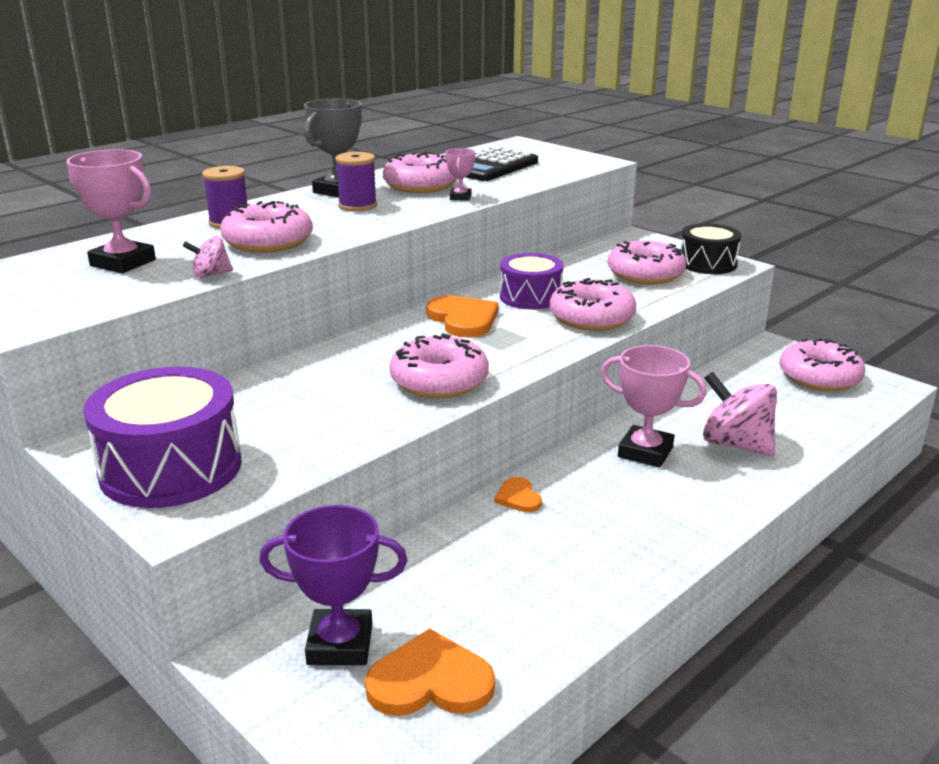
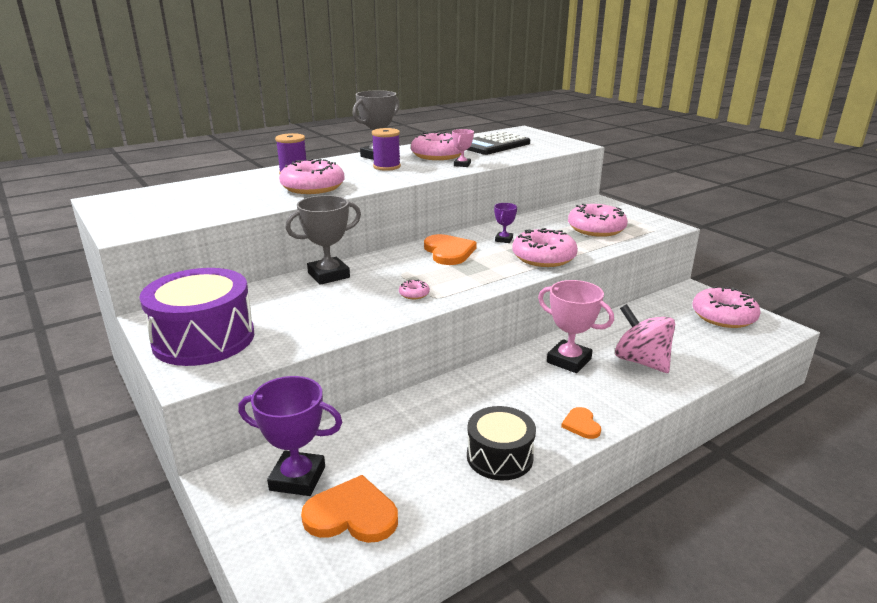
camera: 10 degrees right, 0 degrees up
pink trophy [66,149,156,273] -> none
pink spinning top [183,236,233,278] -> none
pink donut [389,333,489,398] -> pink donut [399,279,430,299], size x0.43
orange heart [494,477,542,512] -> orange heart moved to [561,407,601,439]
purple drum [500,253,563,310] -> purple trophy [494,203,517,243]
black drum [681,224,741,274] -> black drum moved to [467,406,536,480]
none -> grey trophy [285,195,361,285]

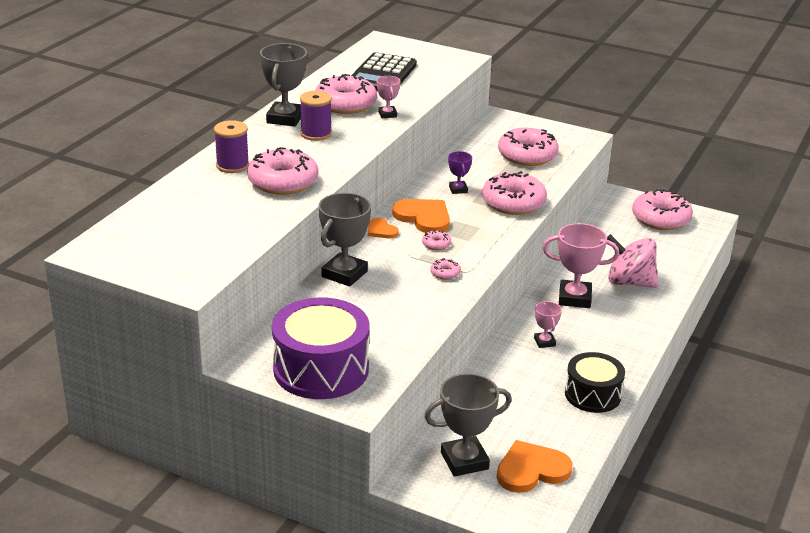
camera: 30 degrees left, 5 degrees up
purple trophy [238,376,342,496] -> grey trophy [425,373,512,477]
orange heart [561,407,601,439] -> orange heart moved to [368,218,399,238]
none -> pink donut [422,230,451,250]
none -> pink trophy [534,301,562,348]

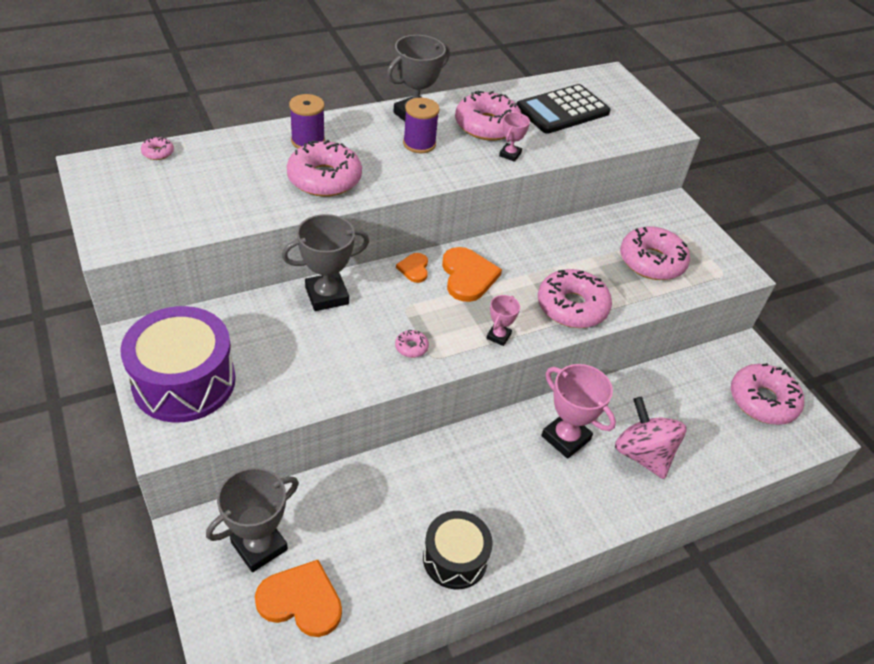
camera: 35 degrees right, 15 degrees up
pink donut [422,230,451,250] -> pink donut moved to [141,137,174,160]
grey trophy [425,373,512,477] -> grey trophy turned 60 degrees counterclockwise [206,467,299,572]
purple trophy [448,151,472,194] -> none
pink trophy [534,301,562,348] -> pink trophy moved to [486,295,520,346]

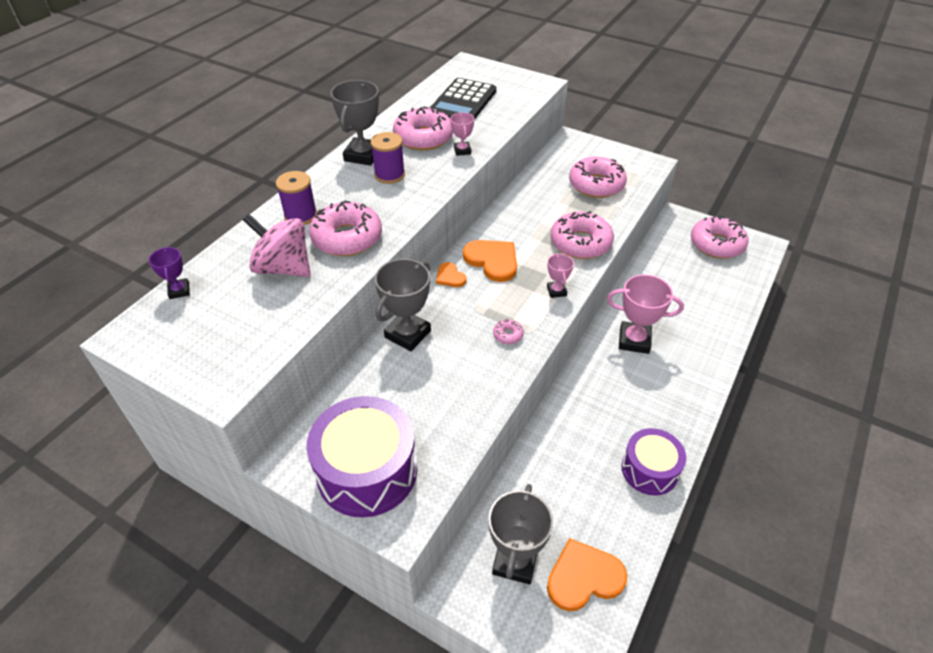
camera: 30 degrees left, 0 degrees up
pink donut [141,137,174,160] -> purple trophy [149,247,190,299]
black drum [423,511,493,590] -> purple drum [621,428,686,495]
pink spinning top [615,397,687,479] -> pink spinning top moved to [243,214,311,277]

